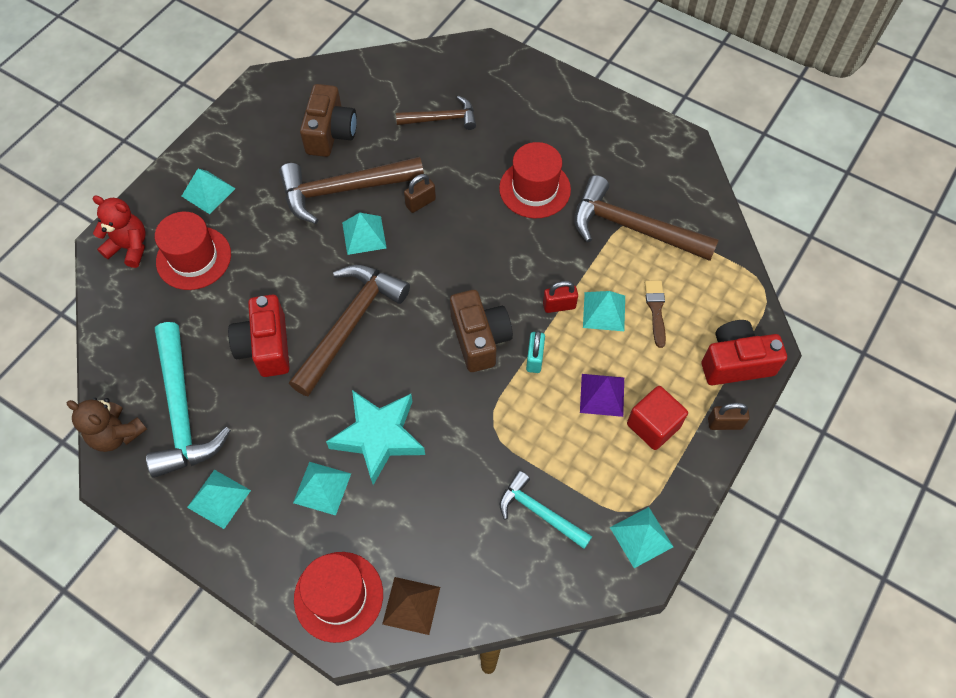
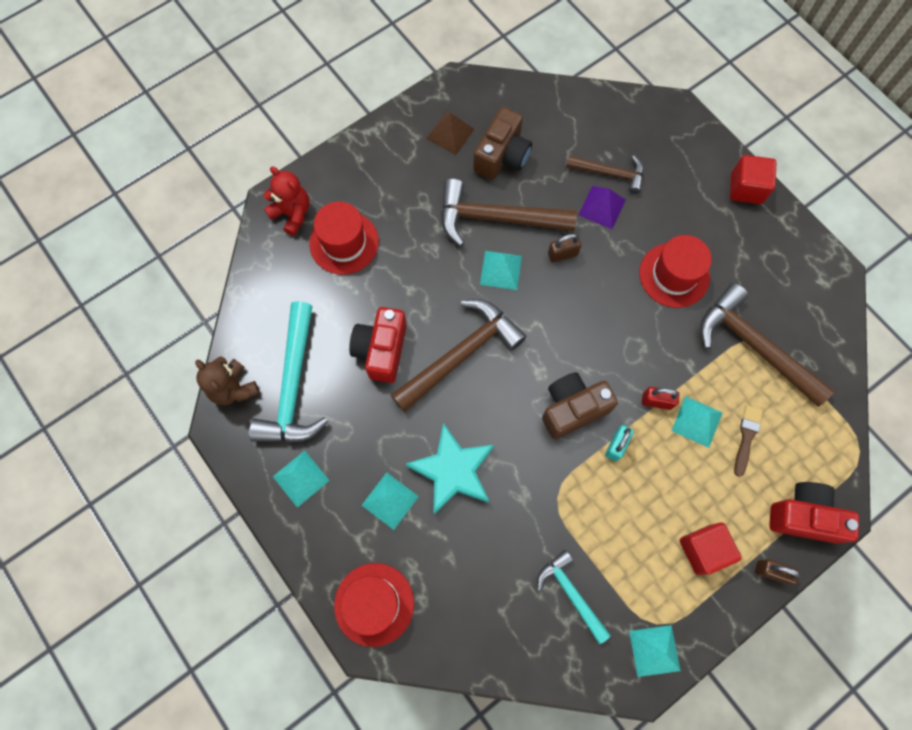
camera: 20 degrees right, 10 degrees up
turquoise pyramid [182,169,236,214] -> none
brown pyramid [382,577,440,635] -> brown pyramid moved to [426,112,475,155]
brown camera [450,290,513,372] -> brown camera turned 120 degrees counterclockwise [542,372,618,439]
purple pyramid [580,374,624,417] -> purple pyramid moved to [579,186,626,229]
none -> red cube [730,155,776,204]

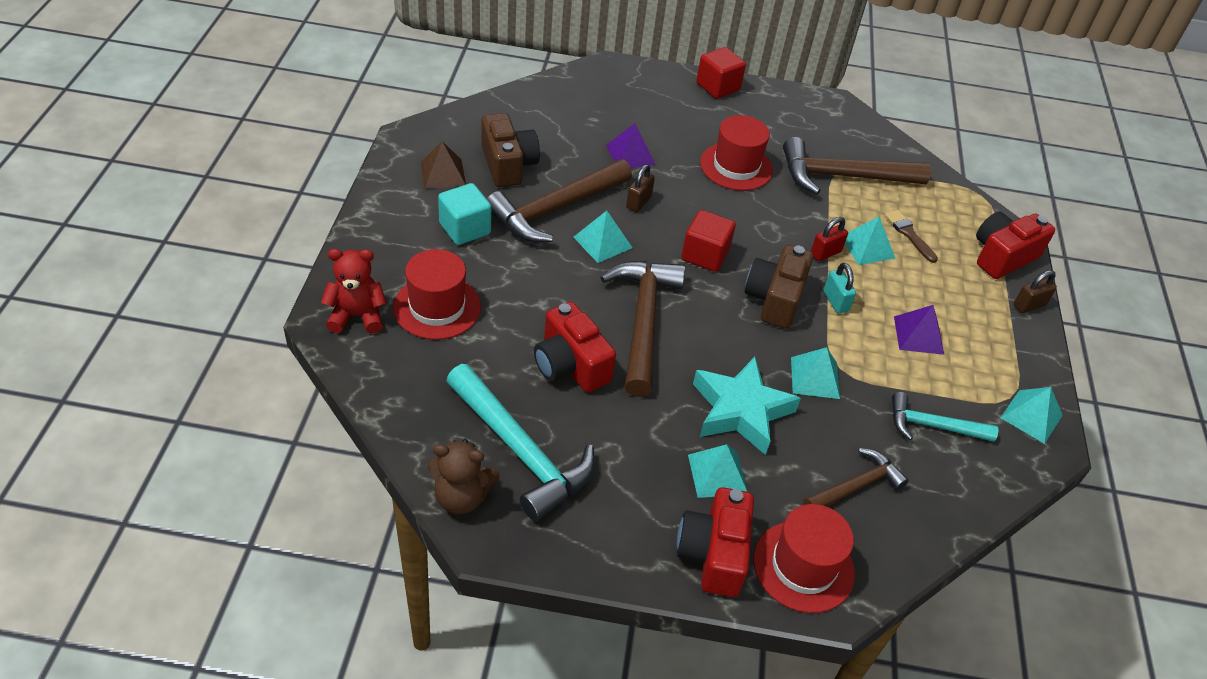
camera: 50 degrees left, 25 degrees down
turquoise pyramid [273,450,330,508] -> turquoise pyramid moved to [791,347,840,399]
brown hammer [566,155,644,194] -> brown hammer moved to [803,448,909,507]
red cube [680,522,742,575] -> red cube moved to [681,210,736,272]
none -> turquoise cube [438,183,491,245]
none -> red camera [677,487,754,597]
none -> purple pyramid [894,305,944,355]

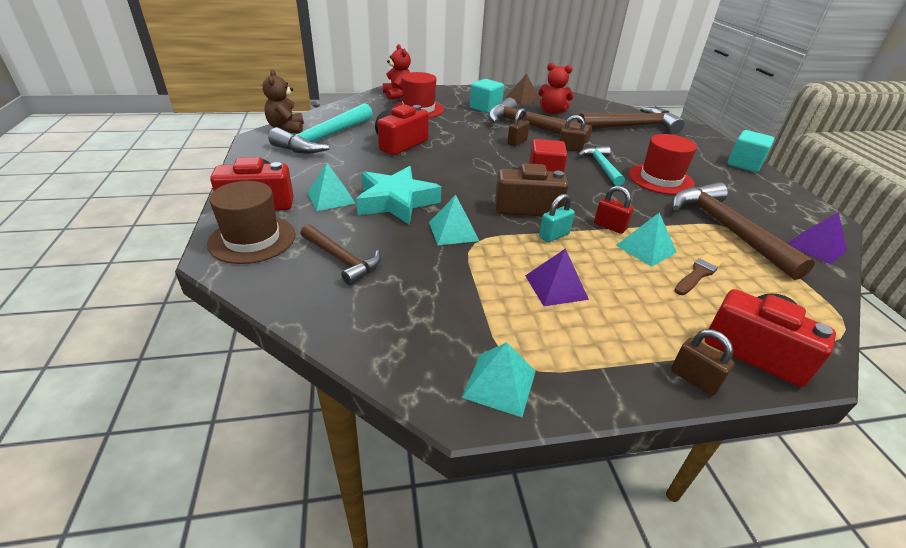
camera: 75 degrees right, 10 degrees down
brown camera [481,113,540,187] -> red teddy bear [538,63,574,114]
turquoise pyramid [574,211,633,263] -> brown padlock [507,108,530,146]
brown hammer [600,261,685,397] -> brown hammer moved to [577,107,685,134]
purple pyramid [606,123,656,168] -> purple pyramid moved to [787,212,847,264]
red cube [696,47,746,99] -> turquoise cube [727,130,774,172]
red hat [753,504,855,613] -> brown hat [207,181,296,264]
turquoise hammer [892,392,998,442] -> turquoise hammer moved to [578,146,625,186]

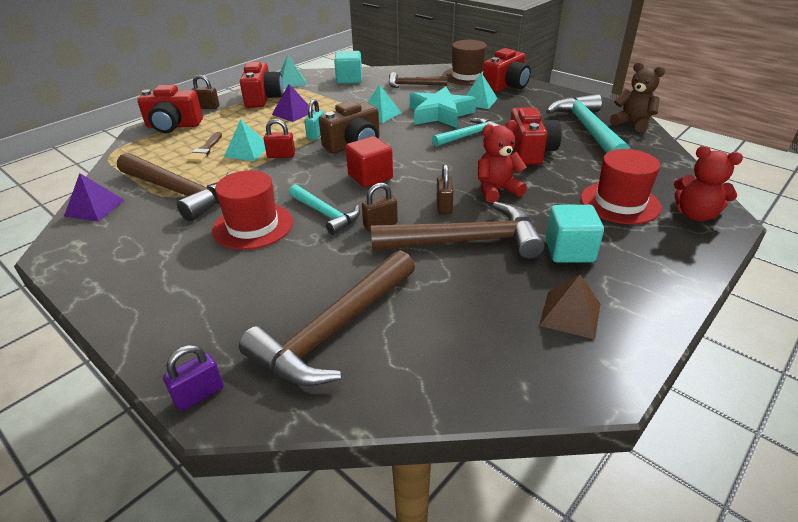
camera: 145 degrees right, 0 degrees up
red teddy bear [538,63,574,114] -> red teddy bear moved to [478,120,527,203]
turquoise cube [727,130,774,172] -> turquoise cube moved to [334,51,362,84]
none -> purple padlock [163,345,223,411]
none -> red camera [240,62,284,108]
none -> turquoise hammer [432,118,499,147]

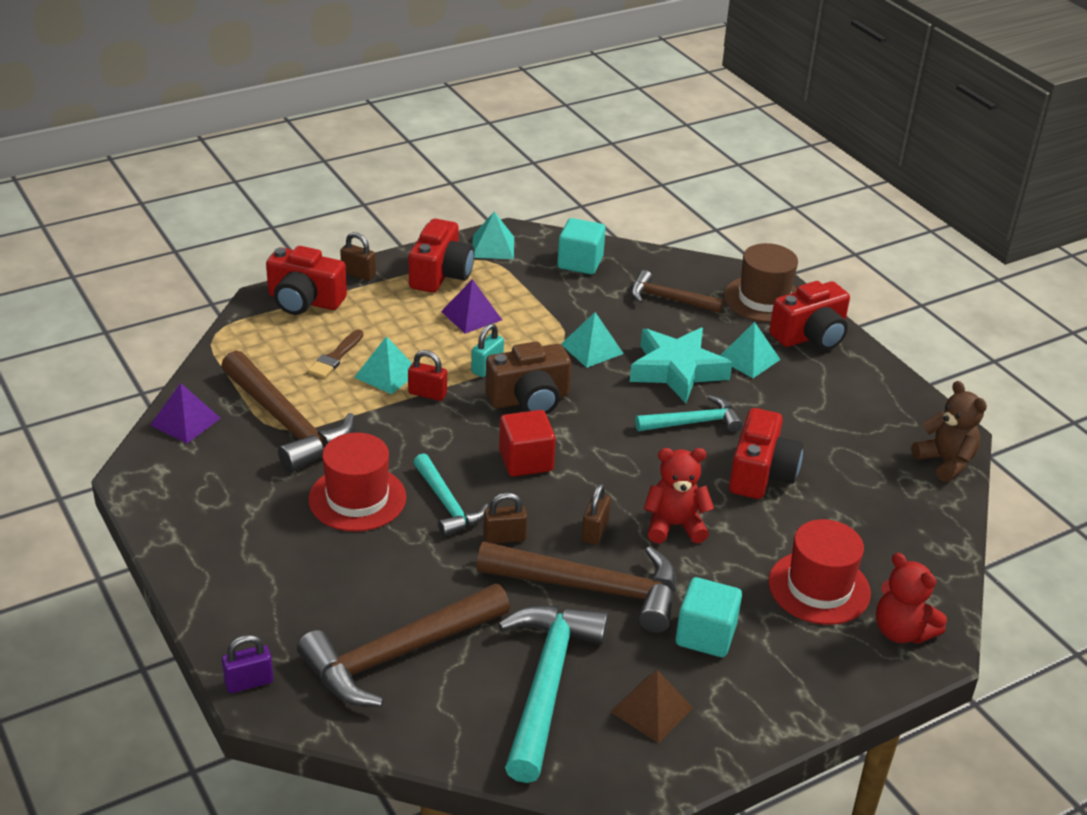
camera: 15 degrees right, 0 degrees up
turquoise hammer [546,94,630,153] -> turquoise hammer moved to [498,605,608,783]

